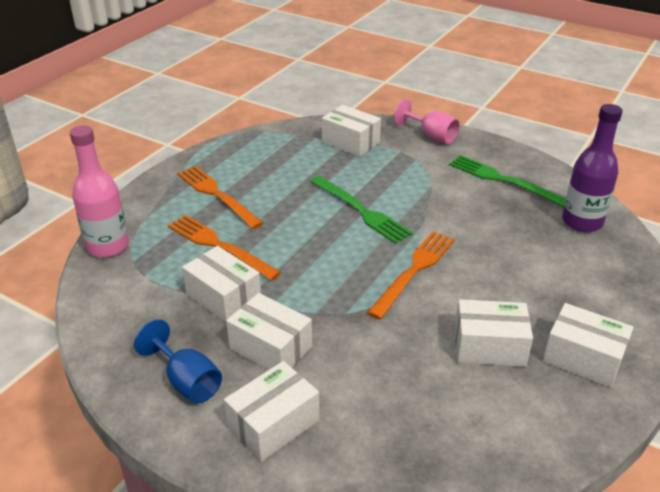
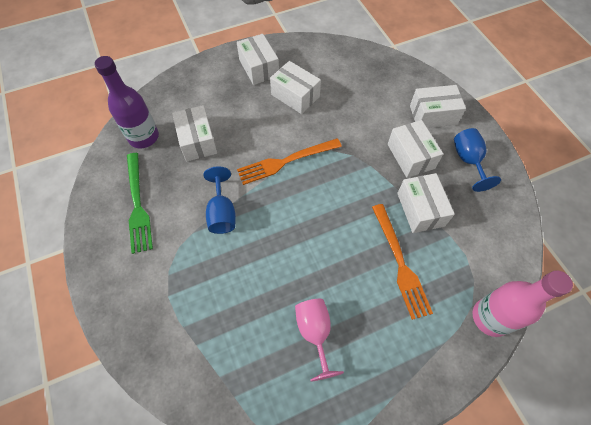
camera: 145 degrees left, 25 degrees up
orange fork [177,166,263,229] -> none
green fork [310,176,413,244] -> none
white box [322,105,381,157] -> white box moved to [172,105,217,162]
pink goblet [394,99,460,144] -> pink goblet moved to [295,299,344,382]
none -> blue goblet [203,166,236,234]

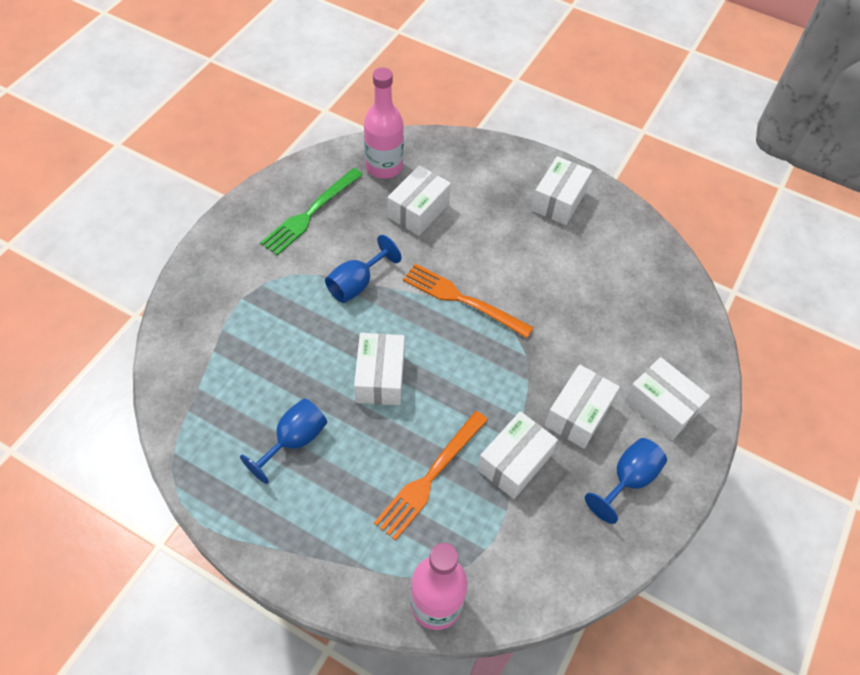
camera: 50 degrees right, 5 degrees down
purple bottle [94,56,159,148] -> pink bottle [364,67,404,179]
white box [270,61,321,114] -> white box moved to [354,333,405,405]
pink goblet [295,299,344,382] -> blue goblet [240,398,327,484]

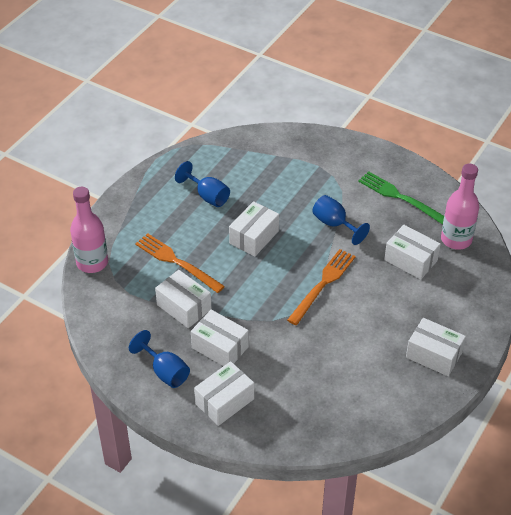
camera: 95 degrees right, 10 degrees down
white box [354,333,405,405] -> white box turned 60 degrees counterclockwise [229,201,279,257]

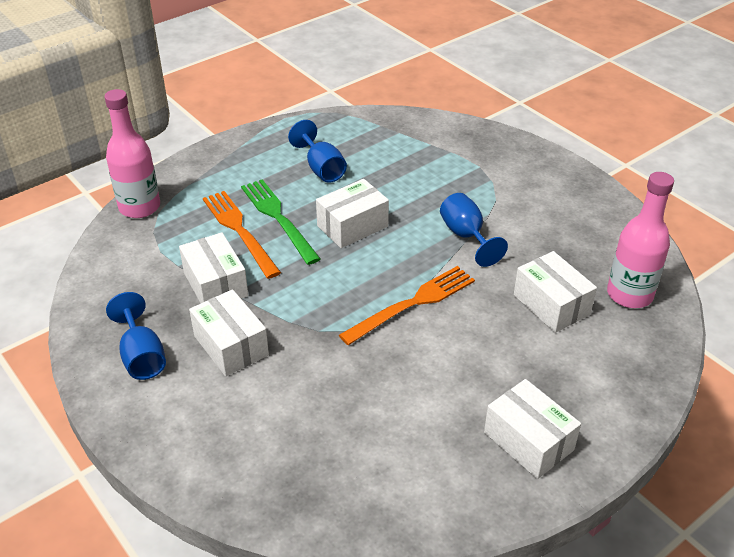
camera: 20 degrees right, 5 degrees down
white box [194,361,254,426] -> none
green fork [358,171,444,225] -> green fork moved to [241,179,321,265]

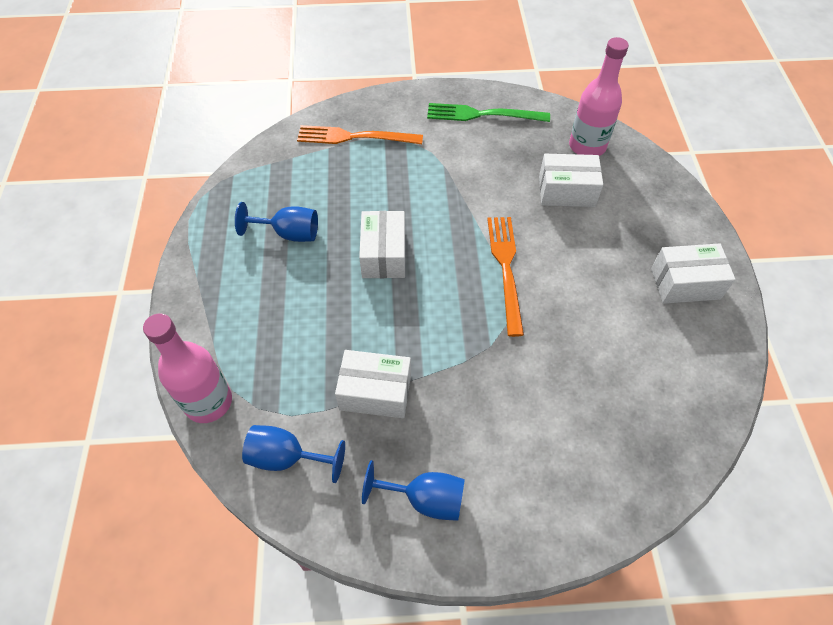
camera: 55 degrees left, 15 degrees up
white box [189,289,269,376] -> none
orange fork [203,191,281,279] -> orange fork moved to [297,125,423,144]
green fork [241,179,321,265] -> green fork moved to [427,103,550,122]
blue goblet [440,193,508,267] -> blue goblet moved to [242,425,345,483]

